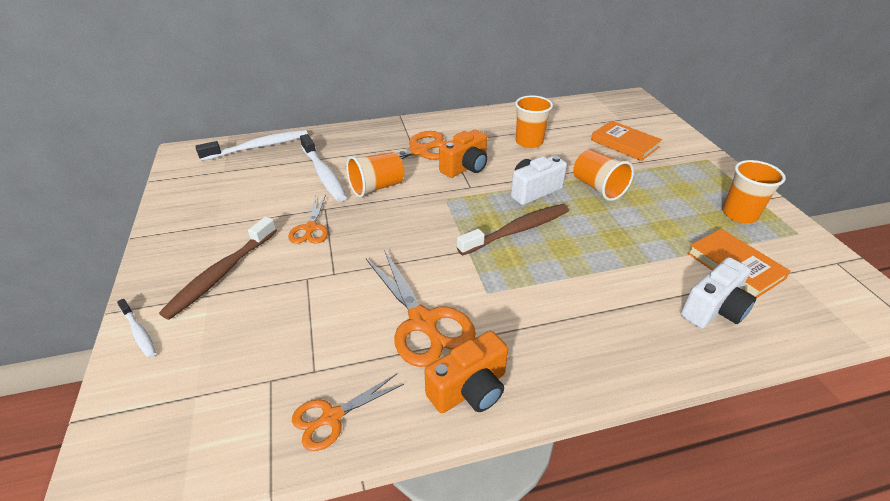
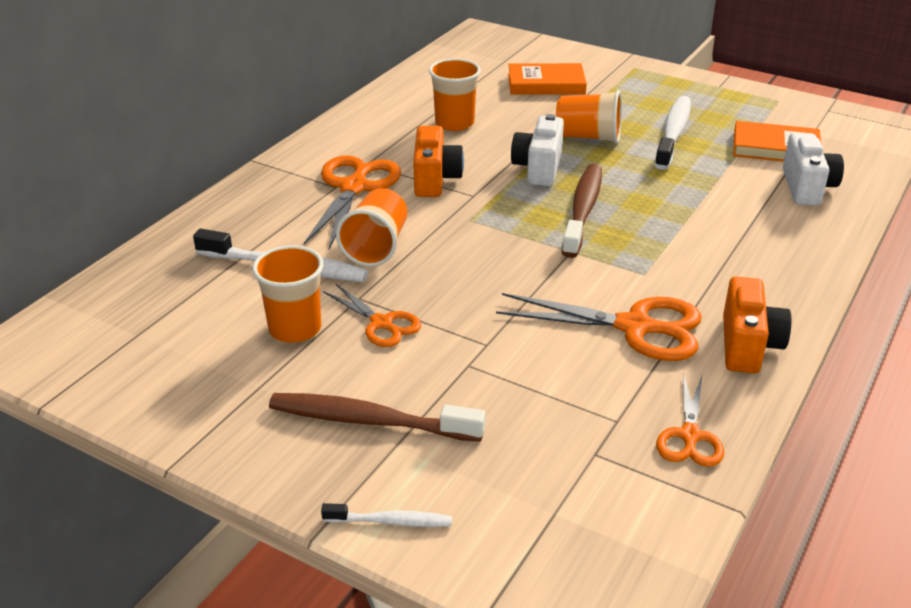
camera: 45 degrees left, 5 degrees down
brown toothbrush [159,216,277,320] -> brown toothbrush turned 120 degrees clockwise [269,393,486,442]
white toothbrush [195,130,308,161] -> white toothbrush moved to [655,96,691,170]
orange cup [722,160,786,223] -> orange cup moved to [252,245,323,343]

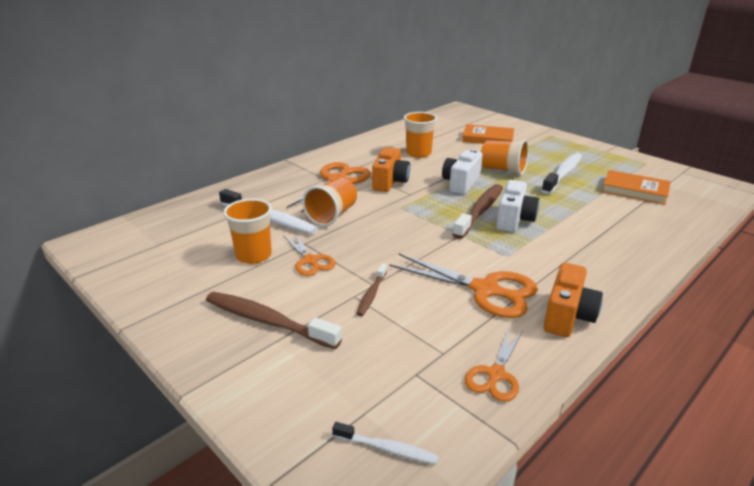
camera: 15 degrees right, 5 degrees down
white toothbrush [321,503,452,527] -> white toothbrush moved to [332,422,439,464]
white camera [783,133,844,206] -> white camera moved to [496,180,539,232]
none -> brown toothbrush [356,264,387,316]

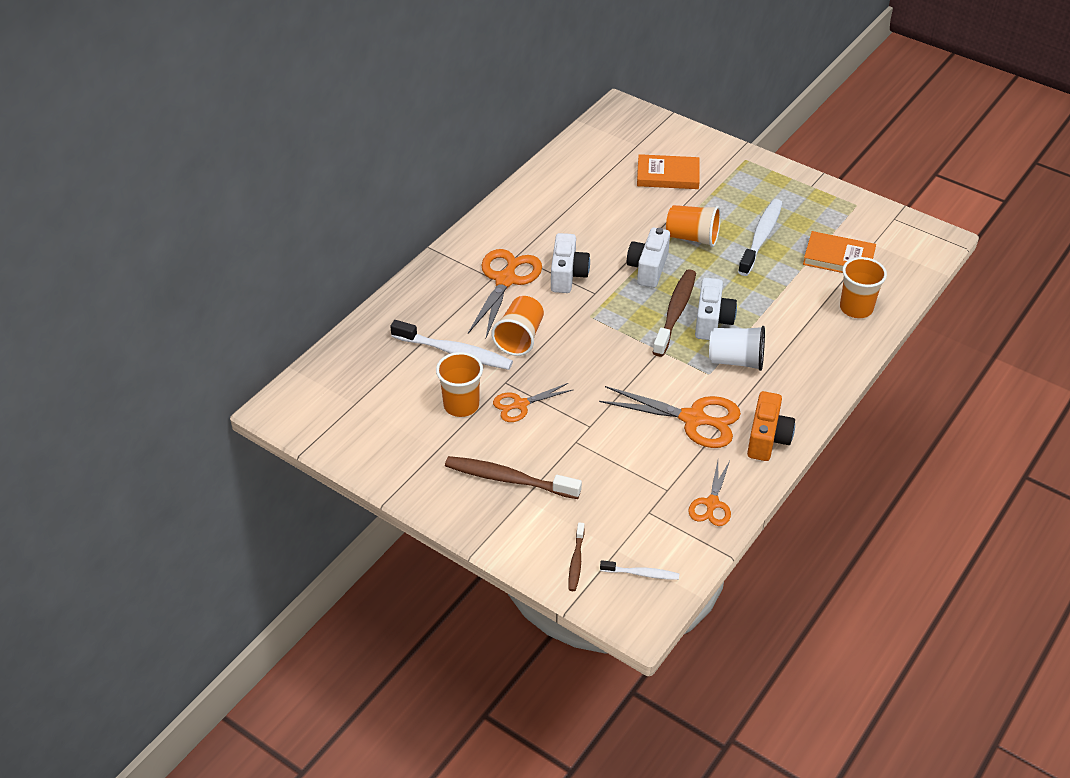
camera: 10 degrees left, 15 degrees up
orange scissors [284,233,336,276] -> orange scissors turned 105 degrees clockwise [493,383,574,422]
brown toothbrush [356,264,387,316] -> brown toothbrush moved to [569,522,585,591]
orange camera [372,147,410,192] -> white camera [551,233,590,293]
orange cup [404,112,437,158] -> orange cup moved to [840,257,887,318]
none -> white cup [709,326,765,371]

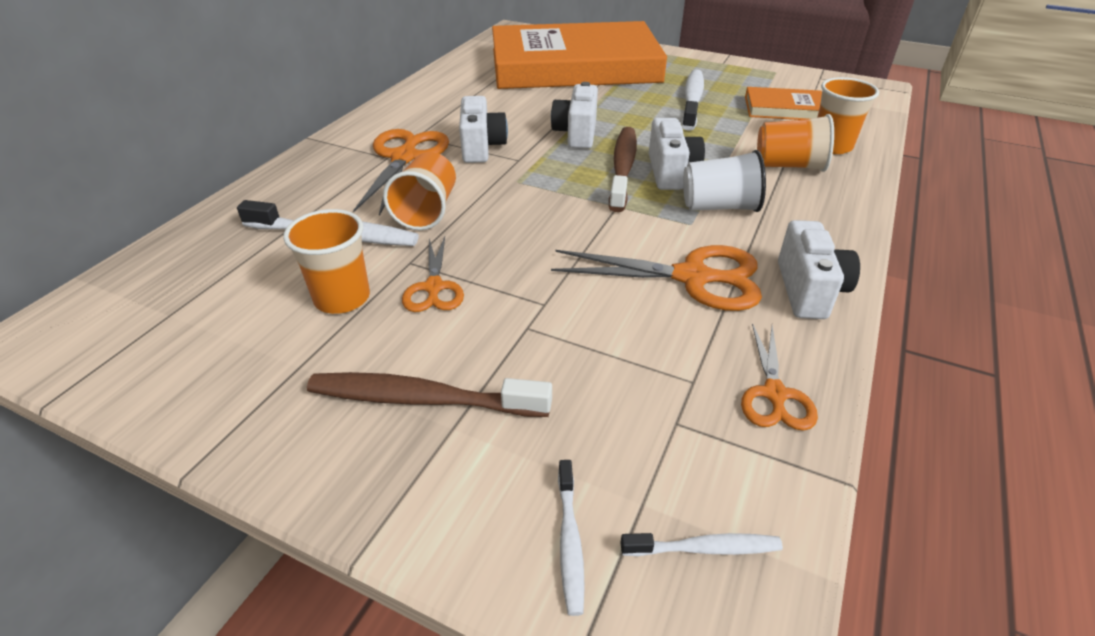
camera: 10 degrees left, 5 degrees down
orange scissors [493,383,574,422] -> orange scissors turned 60 degrees counterclockwise [402,237,464,312]
brown toothbrush [569,522,585,591] -> white toothbrush [558,460,585,616]
orange book [637,154,700,189] -> orange book [492,21,667,89], size x2.45
orange cup [666,205,721,247] -> orange cup moved to [757,114,834,172]
orange camera [747,391,795,461] -> white camera [778,220,860,319]

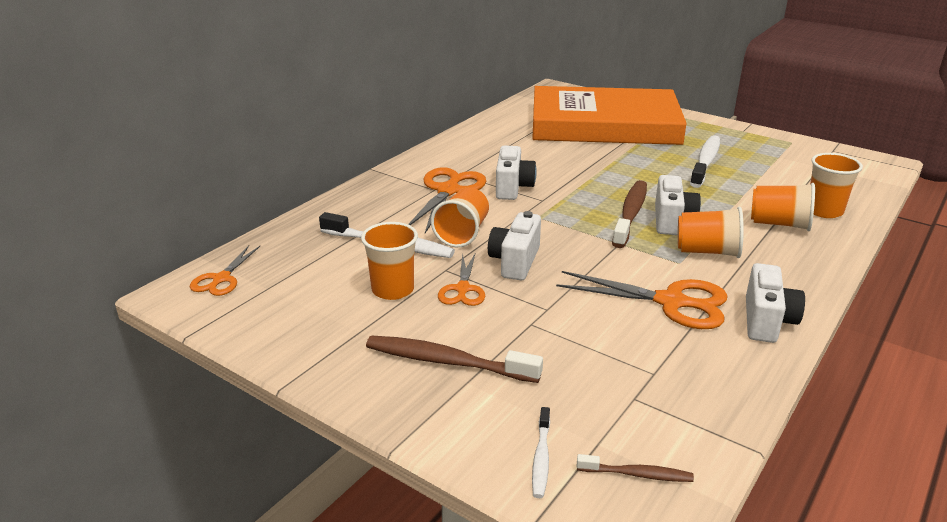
camera: 10 degrees right, 10 degrees down
white camera [551,82,598,149] -> white camera moved to [488,211,541,280]
white toothbrush [620,533,783,556] -> brown toothbrush [577,454,694,482]
white cup [683,150,766,212] -> orange cup [678,207,744,258]
orange scissors [741,323,818,431] -> orange scissors moved to [190,245,260,296]
orange book [745,87,822,120] -> none

